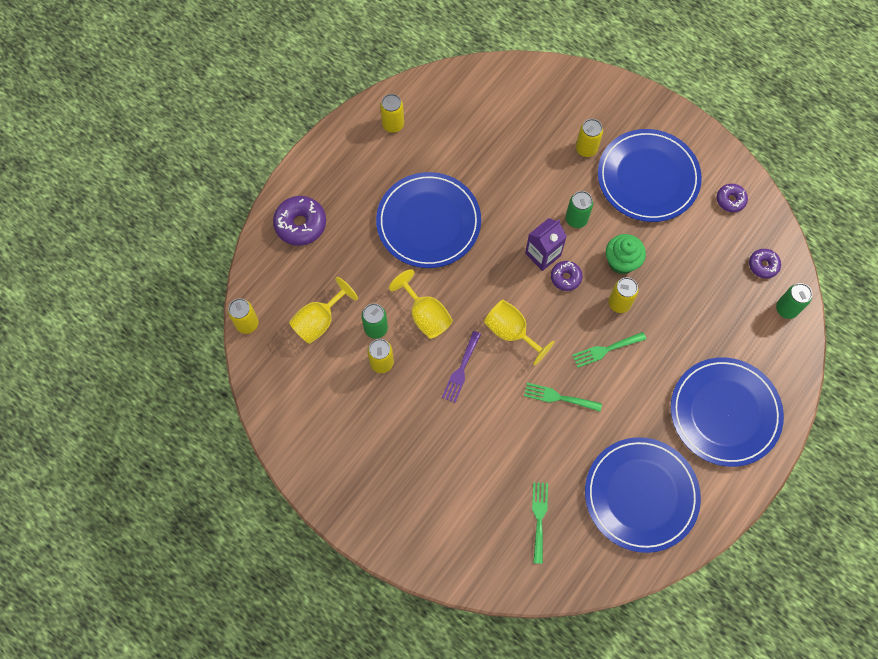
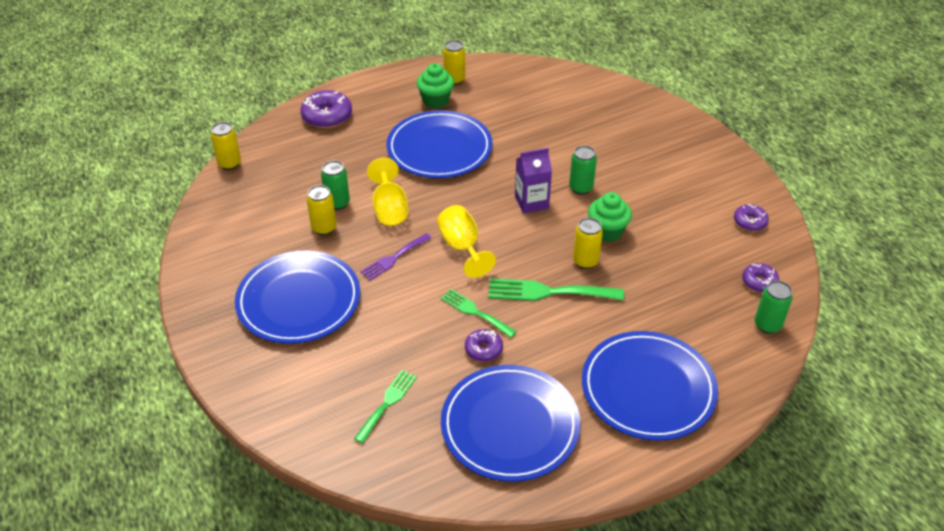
camera: 25 degrees right, 25 degrees down
yellow goblet [289,277,358,344] -> none
purple donut [551,261,583,291] -> purple donut moved to [465,329,503,362]
green fork [572,332,646,368] -> green fork [488,278,624,301], size x1.57
yellow can [576,119,603,157] -> none
blue plate [598,129,702,222] -> blue plate moved to [235,251,360,344]
none -> green cupcake [417,63,454,109]

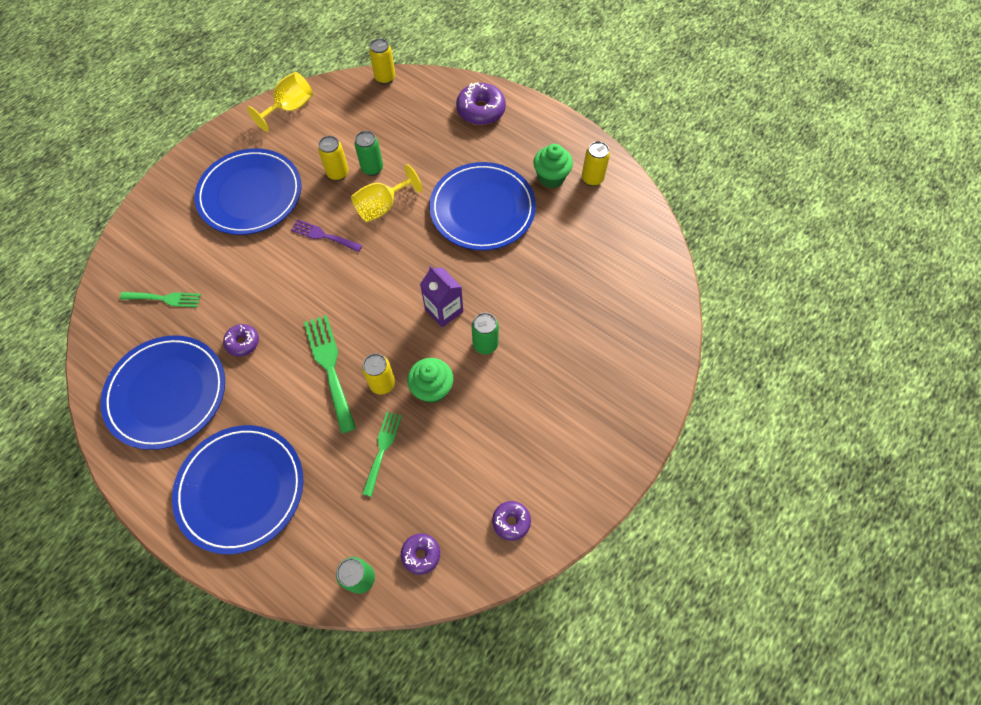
camera: 65 degrees right, 20 degrees up
yellow goblet [437,205,496,278] -> yellow goblet moved to [247,72,313,132]
green fork [441,289,517,338] -> green fork moved to [362,412,402,497]

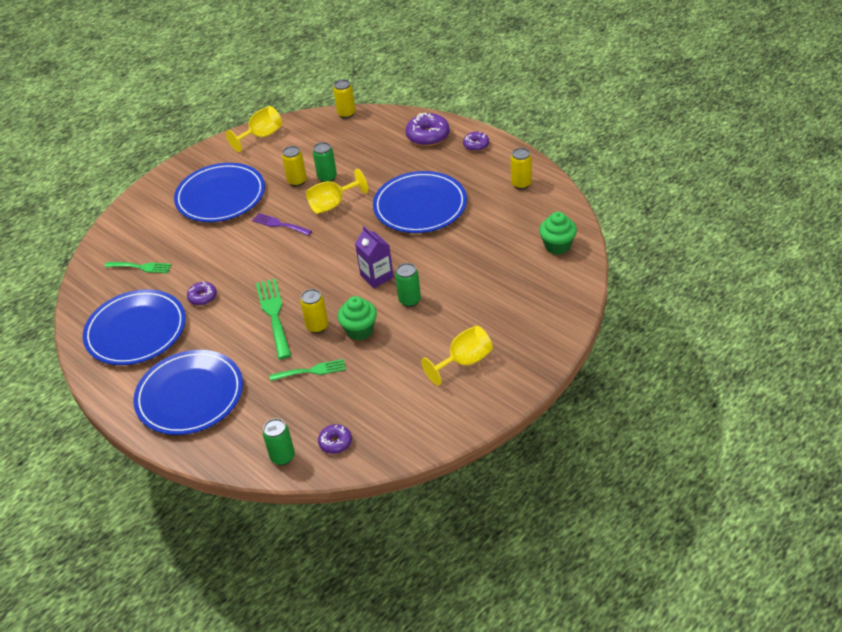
camera: 10 degrees right, 20 degrees down
green fork [362,412,402,497] -> green fork turned 60 degrees clockwise [270,359,346,381]
purple donut [492,501,531,541] -> purple donut moved to [463,132,489,151]
green cupcake [533,144,573,188] -> green cupcake moved to [539,212,577,255]
none -> yellow goblet [421,326,493,386]

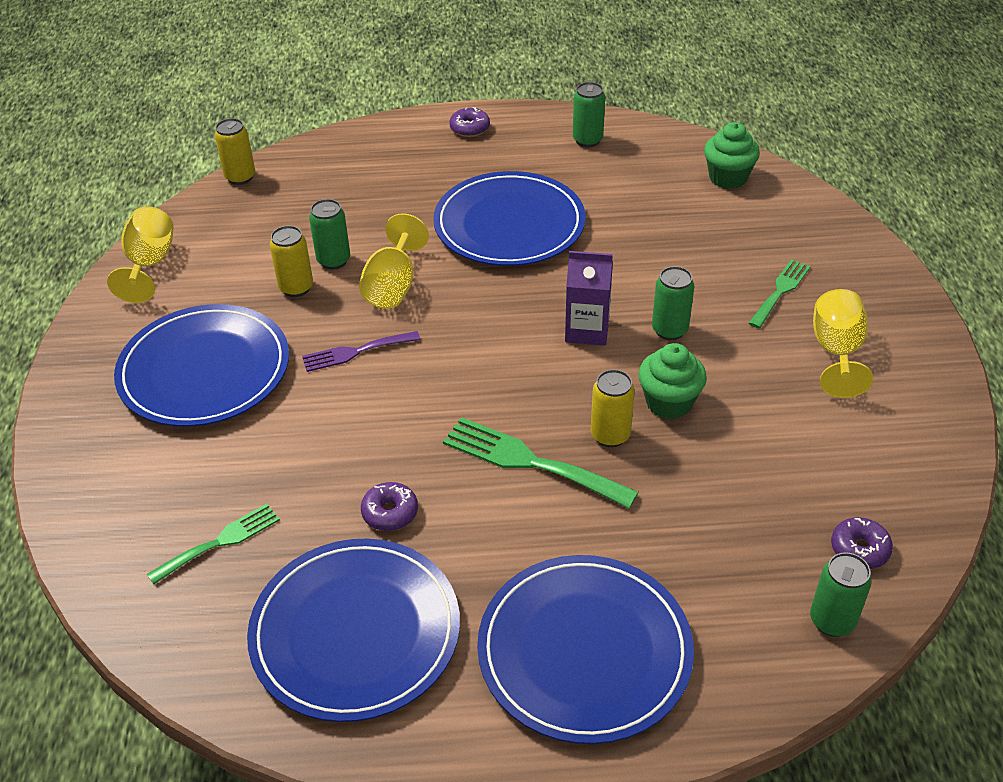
camera: 50 degrees left, 0 degrees up
green fork [270,359,346,381] -> green fork moved to [749,259,811,328]
purple donut [406,113,450,146] -> none
yellow can [511,148,532,190] -> green can [573,82,605,147]

